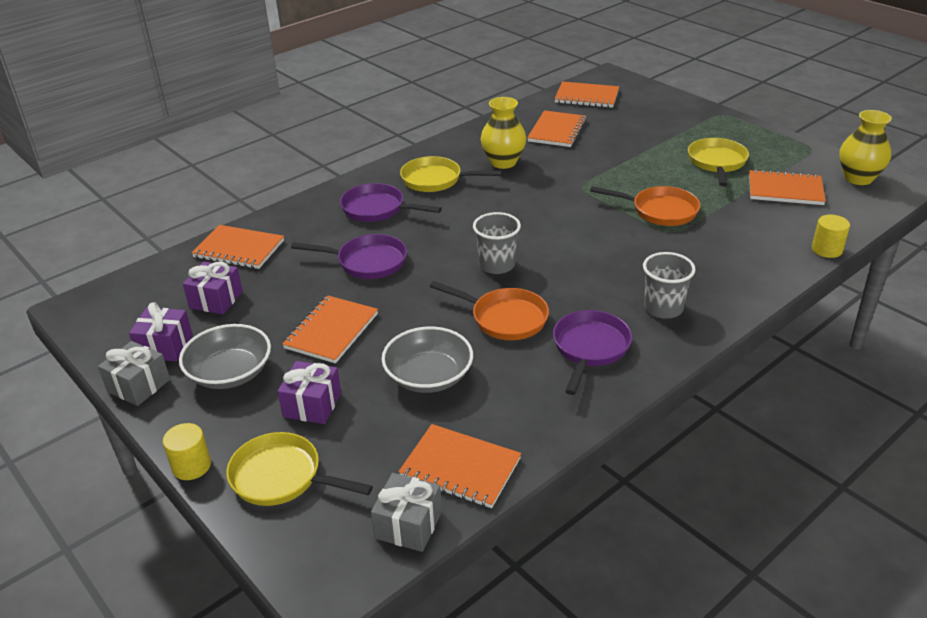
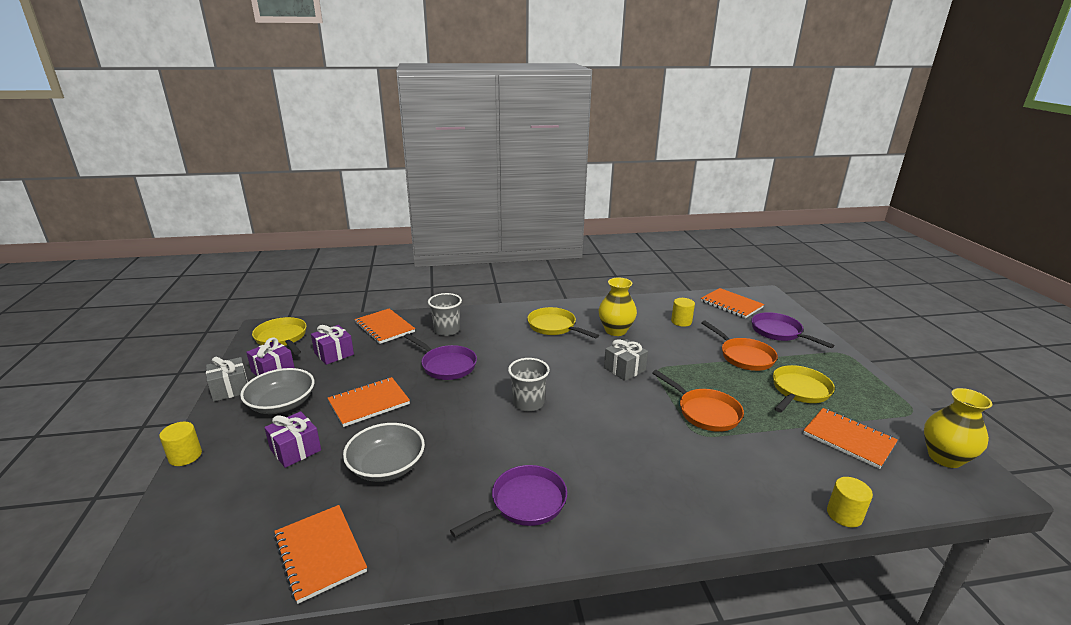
camera: 30 degrees right, 10 degrees down
yellow pan [226,432,373,506] -> yellow pan moved to [252,317,307,355]
purple pan [340,183,442,222] -> purple pan moved to [751,312,835,348]
grey gift [371,473,442,552] -> grey gift moved to [604,339,648,381]
orange pan [429,281,549,340] -> orange pan moved to [701,320,778,371]
orange notebook [527,110,587,147] -> yellow cylinder [671,298,695,327]
grey cup [643,252,696,319] -> grey cup moved to [428,293,462,336]

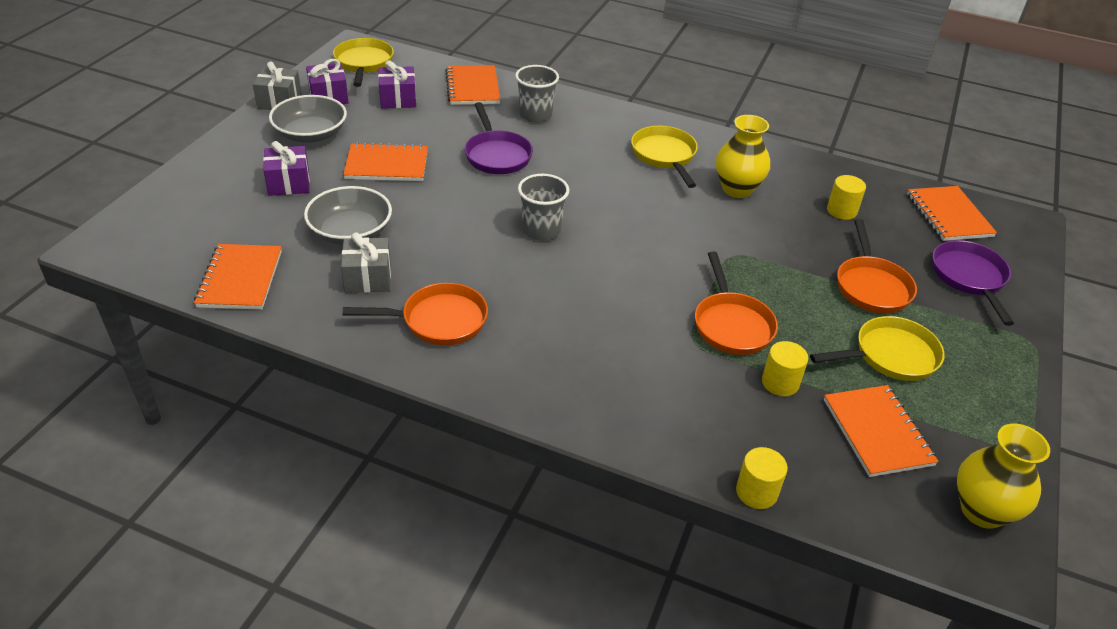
camera: 30 degrees right, 15 degrees up
yellow cylinder [159,422,202,466] -> yellow cylinder moved to [762,341,808,396]
purple pan [450,465,567,537] -> orange pan [343,283,488,345]
grey gift [604,339,648,381] -> grey gift moved to [341,232,391,293]

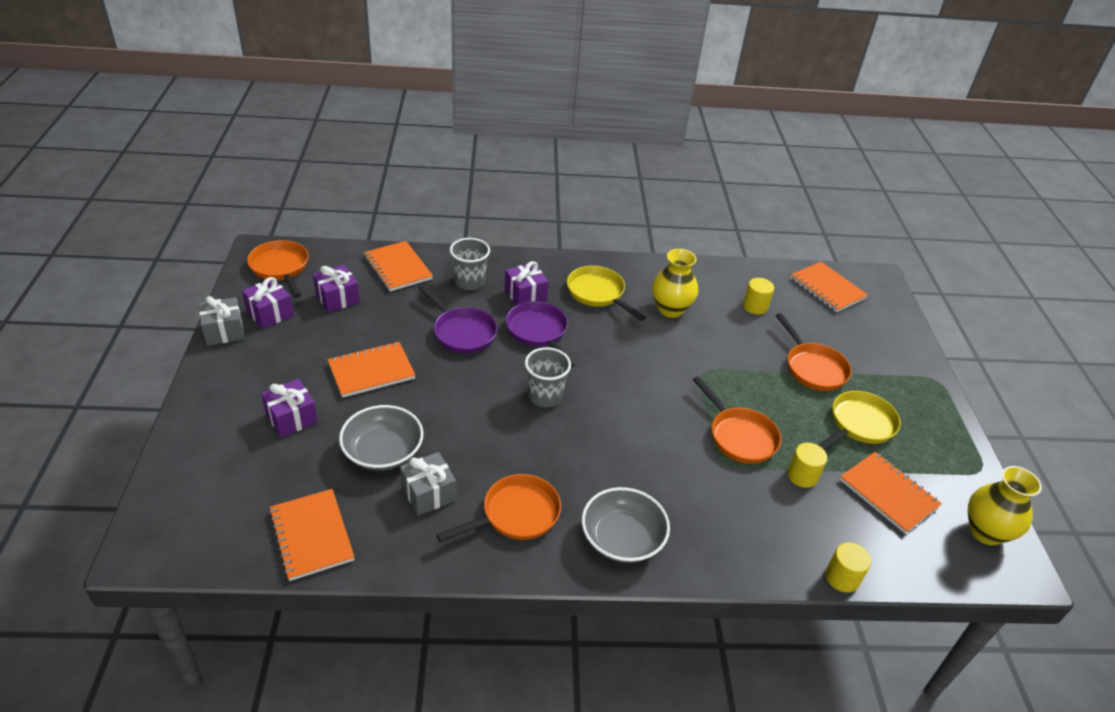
camera: 25 degrees left, 0 degrees up
grey bowl [269,95,347,143] -> grey bowl moved to [582,487,670,563]
yellow pan [333,38,394,87] -> orange pan [247,240,309,298]
purple pan [932,240,1014,326] -> purple pan moved to [506,301,574,368]
none -> purple gift [505,261,549,306]

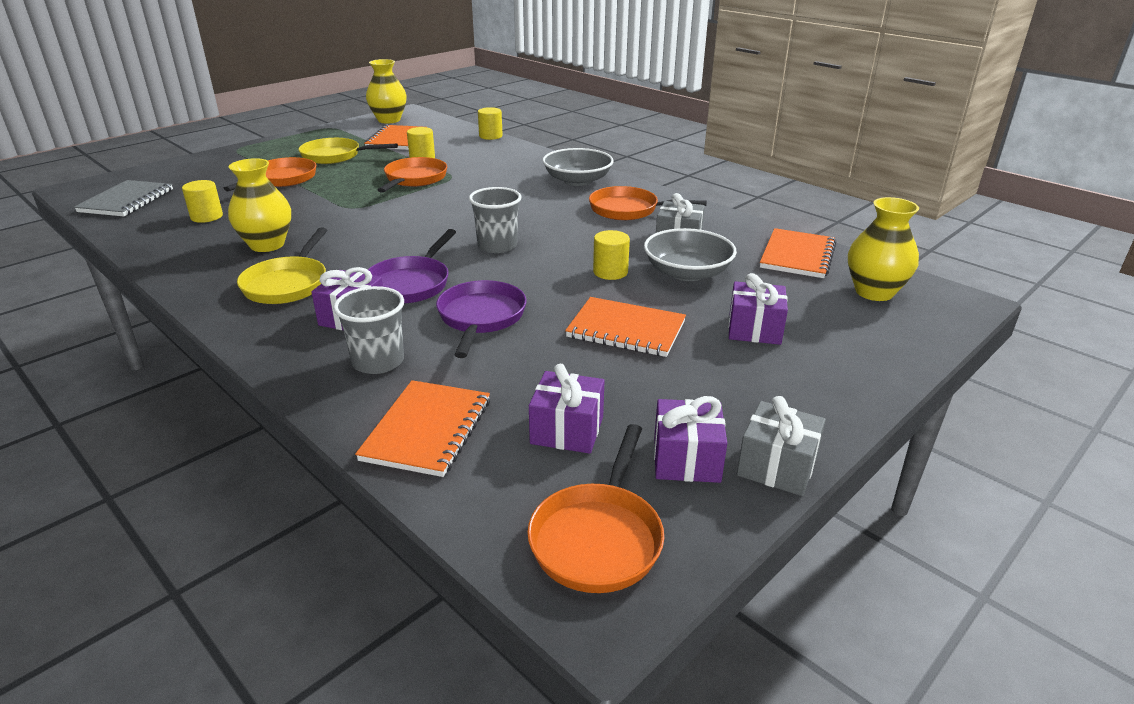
camera: 130 degrees left, 10 degrees down
orange notebook [790,262,868,312] -> grey notebook [74,180,173,216]
none -> yellow cylinder [593,230,630,280]
none -> yellow vase [848,197,919,301]

